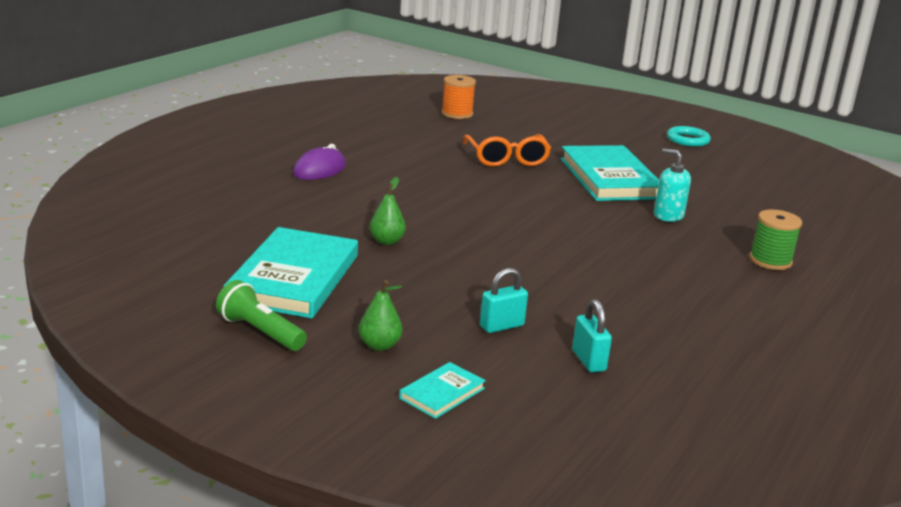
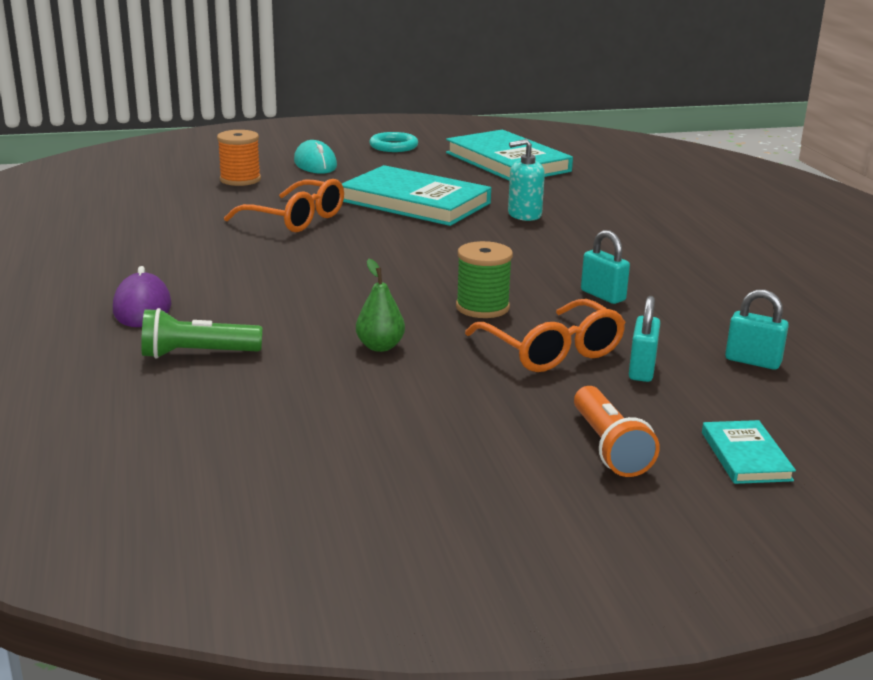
camera: 45 degrees left, 0 degrees up
green flashlight [216,280,307,351] -> green flashlight moved to [141,308,262,359]
turquoise book [224,227,358,318] -> turquoise book moved to [446,130,573,181]
green pear [359,280,402,351] -> orange flashlight [574,386,660,477]
orange spool [442,75,476,119] -> orange spool moved to [217,130,261,186]
green spool [749,209,802,270] -> green spool moved to [456,241,513,318]
none -> turquoise mouse [294,140,337,174]
none -> orange glasses [465,299,626,372]
none -> turquoise padlock [581,230,630,304]

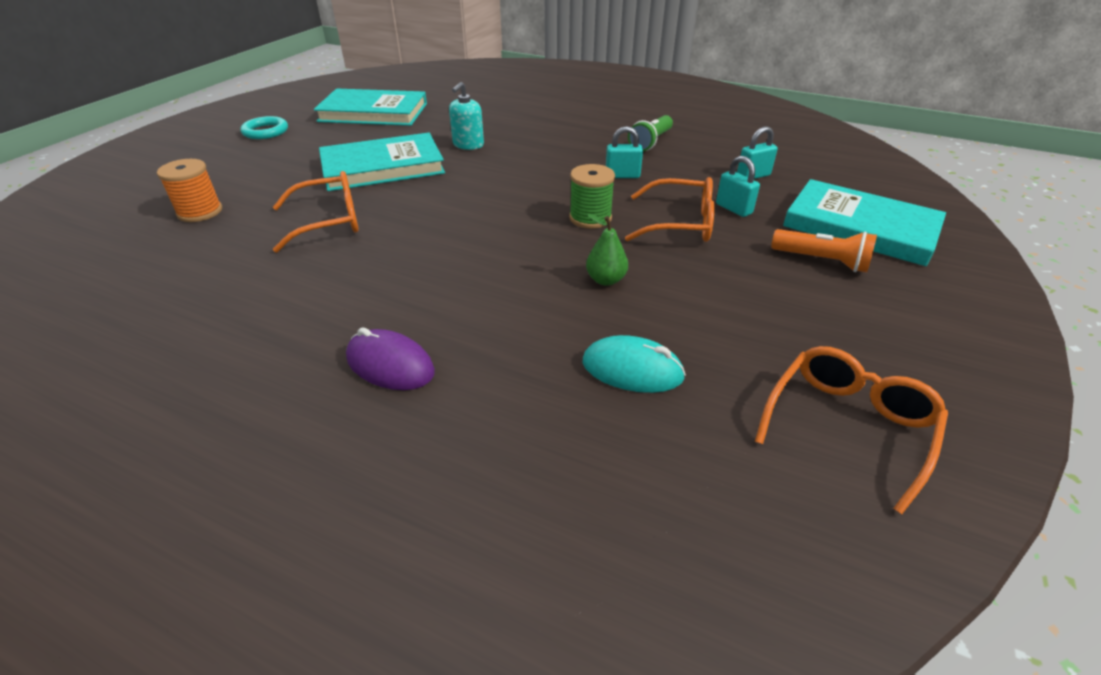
camera: 50 degrees left, 15 degrees up
green flashlight [141,308,262,359] -> green flashlight moved to [628,115,673,151]
turquoise mouse [294,140,337,174] -> turquoise mouse moved to [583,335,686,393]
turquoise book [702,420,796,484] -> turquoise book [783,179,946,266], size x2.19
none -> orange glasses [755,346,948,514]

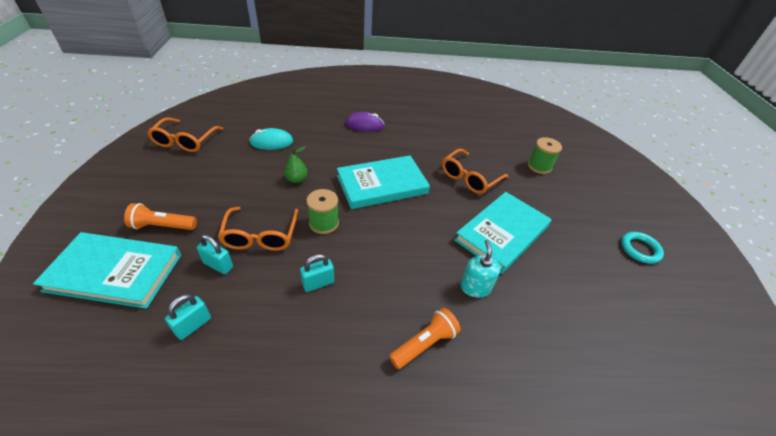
camera: 150 degrees right, 5 degrees up
orange spool [157,159,222,222] -> green spool [528,137,562,174]
turquoise book [314,89,427,126] -> turquoise book moved to [337,155,430,209]
orange glasses [625,177,715,242] -> orange glasses turned 75 degrees counterclockwise [218,207,298,251]
green flashlight [628,115,673,151] -> none
none -> orange flashlight [389,308,461,369]

